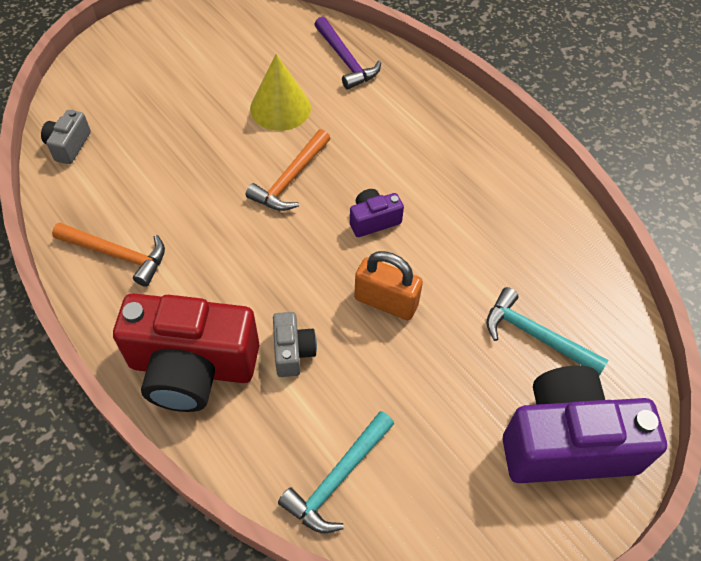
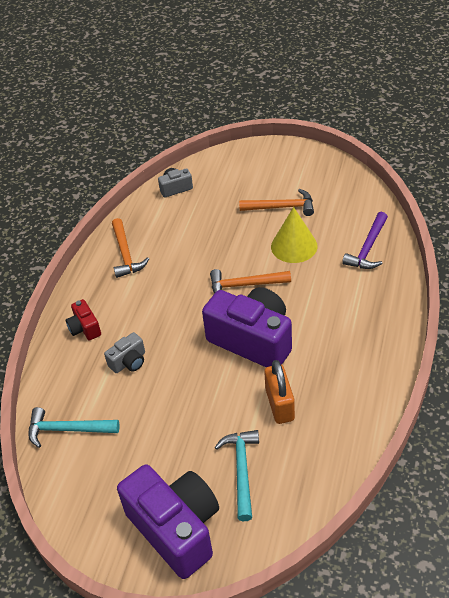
camera: 60 degrees right, 10 degrees down
red camera [113,293,259,412] -> red camera [66,299,101,341], size x0.45
purple camera [350,189,404,237] -> purple camera [202,287,292,367], size x2.20
orange padlock [354,251,423,320] -> orange padlock moved to [264,360,295,424]
none -> orange hammer [239,189,314,216]

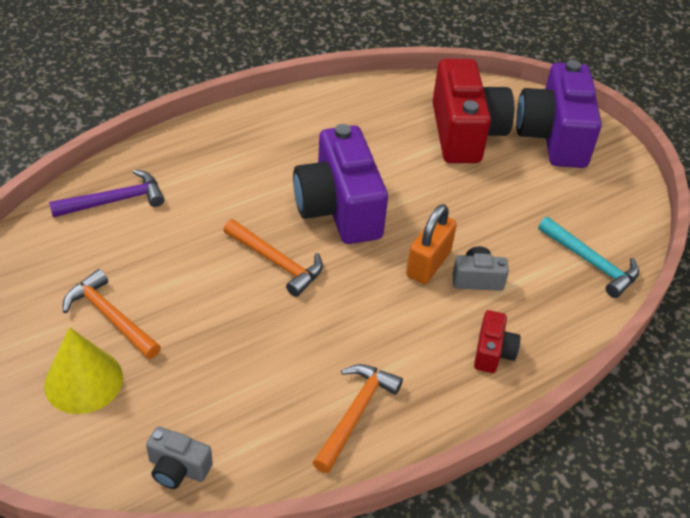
camera: 145 degrees left, 0 degrees up
turquoise hammer [215,430,259,521] -> red camera [432,59,514,163]
orange padlock [264,360,295,424] -> orange padlock moved to [406,204,457,284]
yellow cone [271,207,318,263] -> yellow cone moved to [44,327,123,414]

